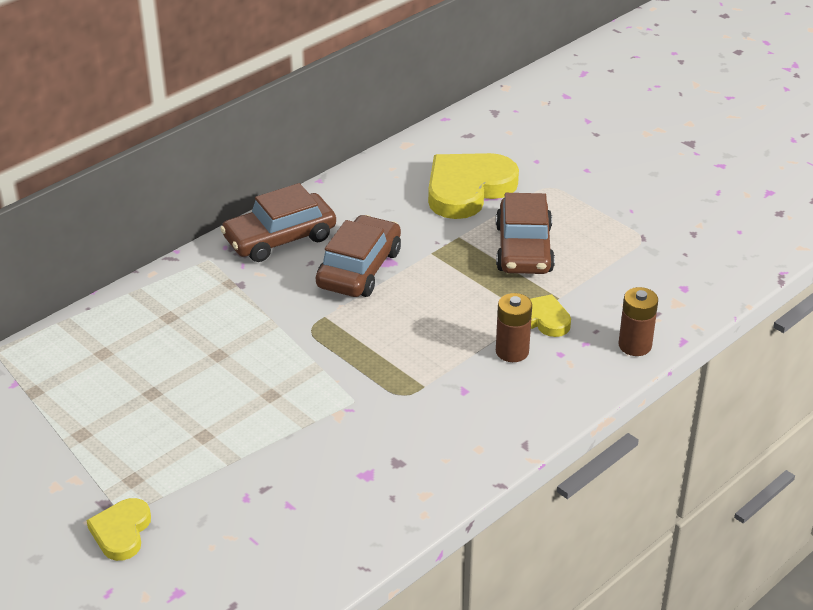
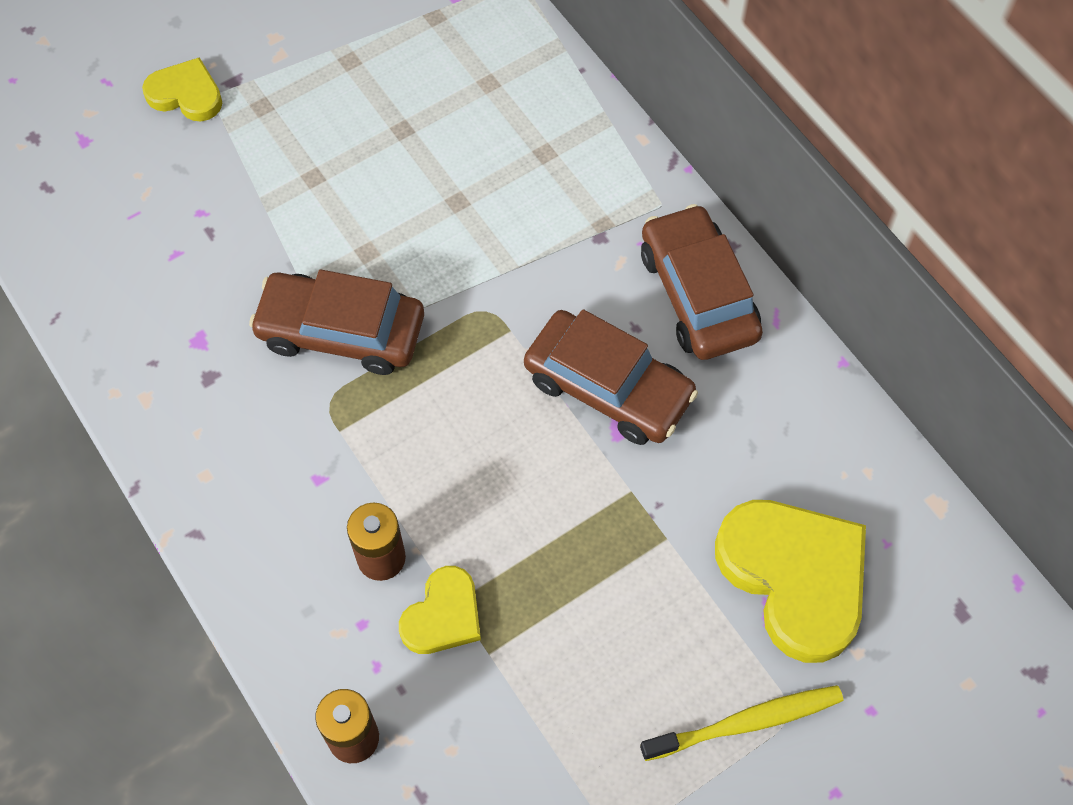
camera: 100 degrees right, 25 degrees up
brown car [496,193,555,274] -> brown car moved to [249,270,424,375]
none -> yellow toothbrush [640,685,843,761]

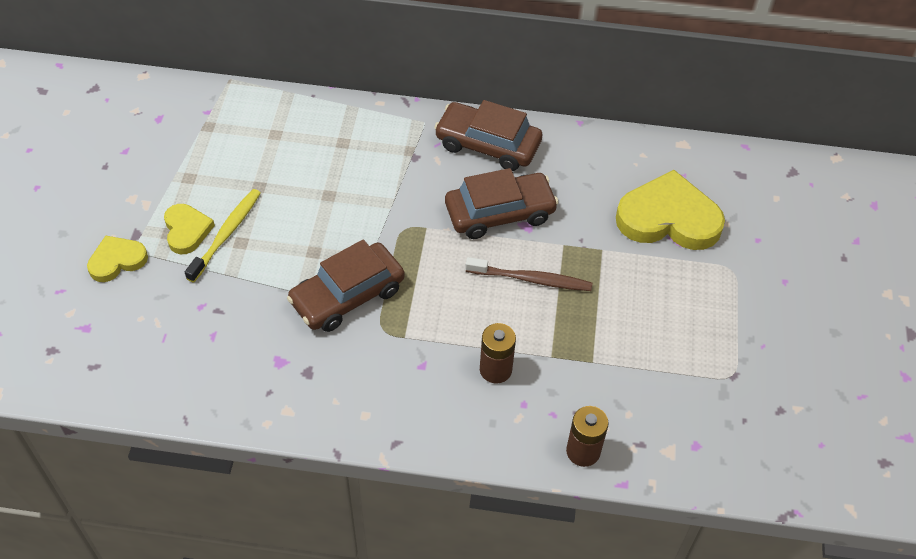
camera: 50 degrees left, 10 degrees down
yellow heart [399,566,481,654] -> yellow heart moved to [164,204,215,254]
yellow toothbrush [640,685,843,761] -> yellow toothbrush moved to [185,189,261,283]
none -> brown toothbrush [465,257,593,291]

